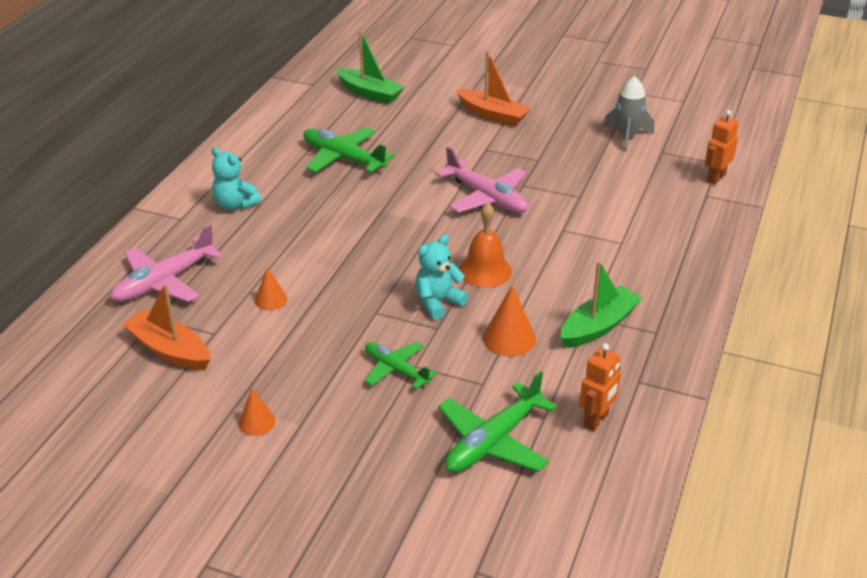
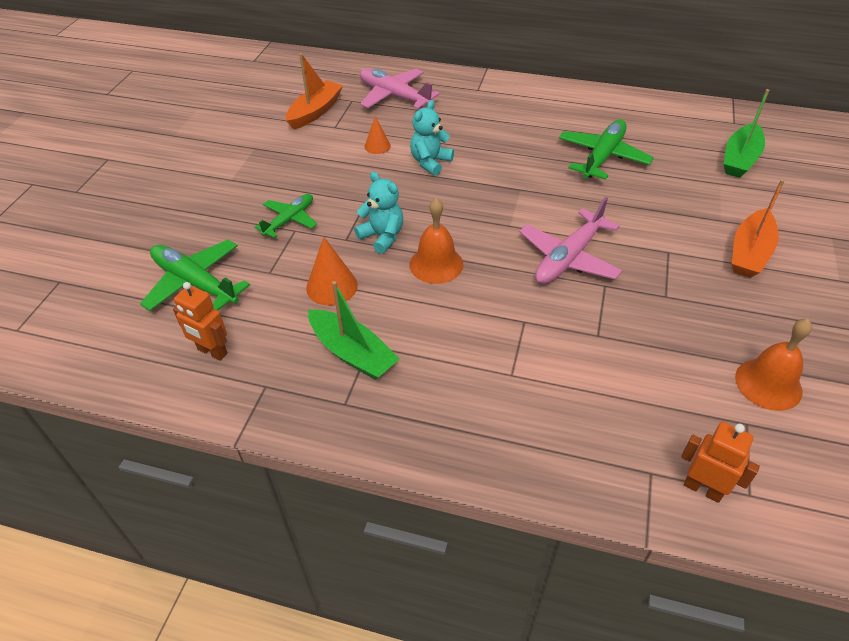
camera: 85 degrees right, 10 degrees up
turquoise teddy bear [211,147,261,210] -> turquoise teddy bear moved to [410,100,454,176]
orange cone [238,388,275,436] -> none
grey rocket [603,76,654,152] -> orange bell [735,319,812,411]

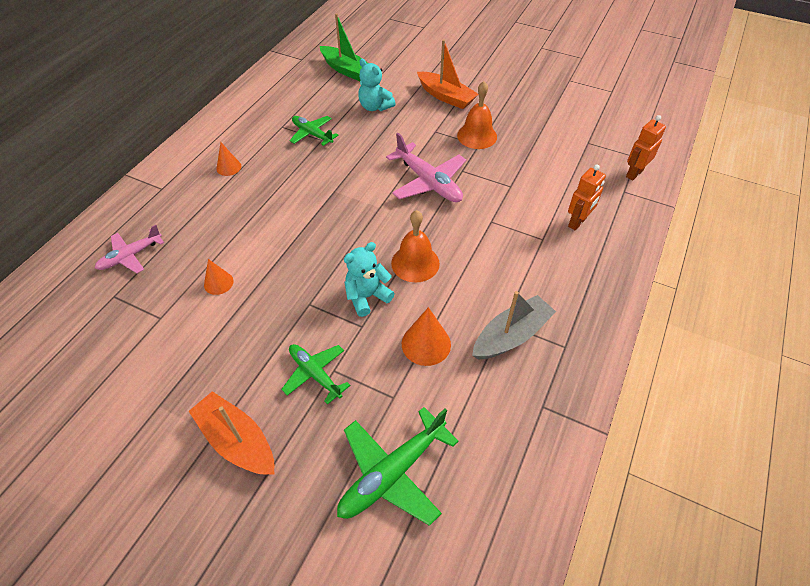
camera: 80 degrees left, 5 degrees up
orange robot [173,282,228,361] -> orange robot moved to [568,165,606,230]
orange boat [286,53,343,129] -> orange boat moved to [189,391,274,474]
green boat [308,281,400,380] -> grey boat [472,291,556,360]
pink plane [360,68,440,109] -> pink plane [95,225,164,273], size x0.64
turquoise teddy bear [410,100,454,176] -> turquoise teddy bear moved to [358,58,396,111]
green plane [559,119,654,180] -> green plane [290,116,339,146], size x0.64
orange bell [735,319,812,411] -> orange bell moved to [457,81,497,149]
none -> orange cone [216,142,241,176]

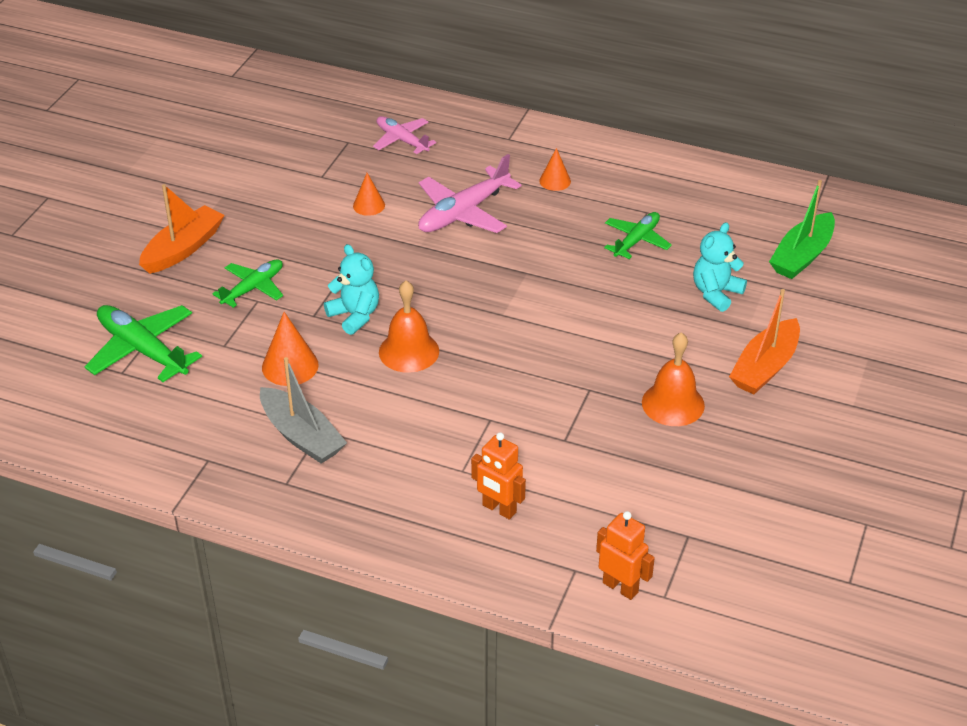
camera: 85 degrees right, 10 degrees down
pink plane [386,133,466,202] -> pink plane moved to [418,154,521,233]

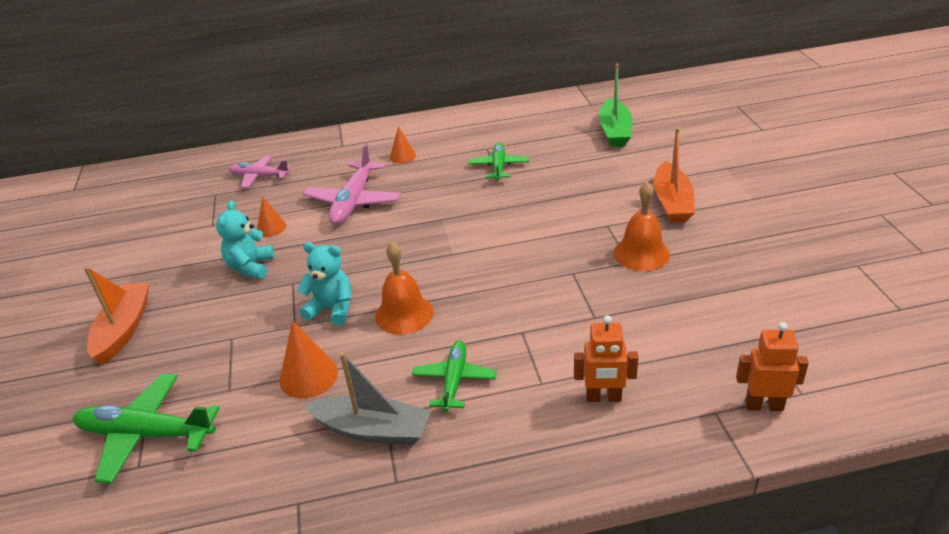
camera: 30 degrees left, 5 degrees down
green plane [212,259,283,308] -> green plane moved to [412,341,497,412]
turquoise teddy bear [693,222,747,312] -> turquoise teddy bear moved to [216,201,274,279]

